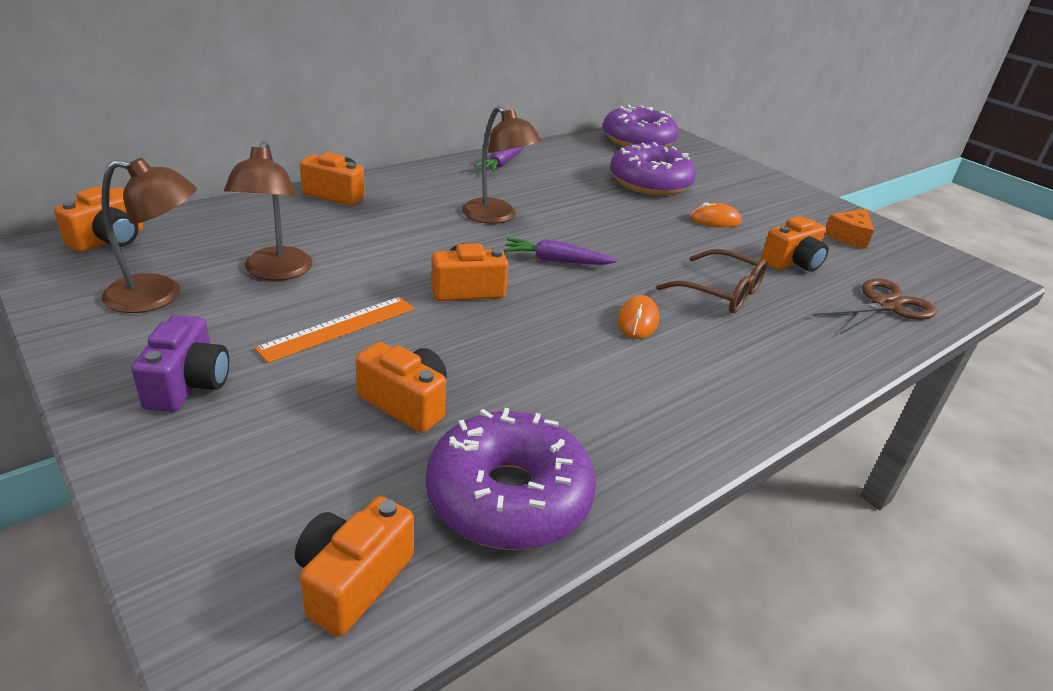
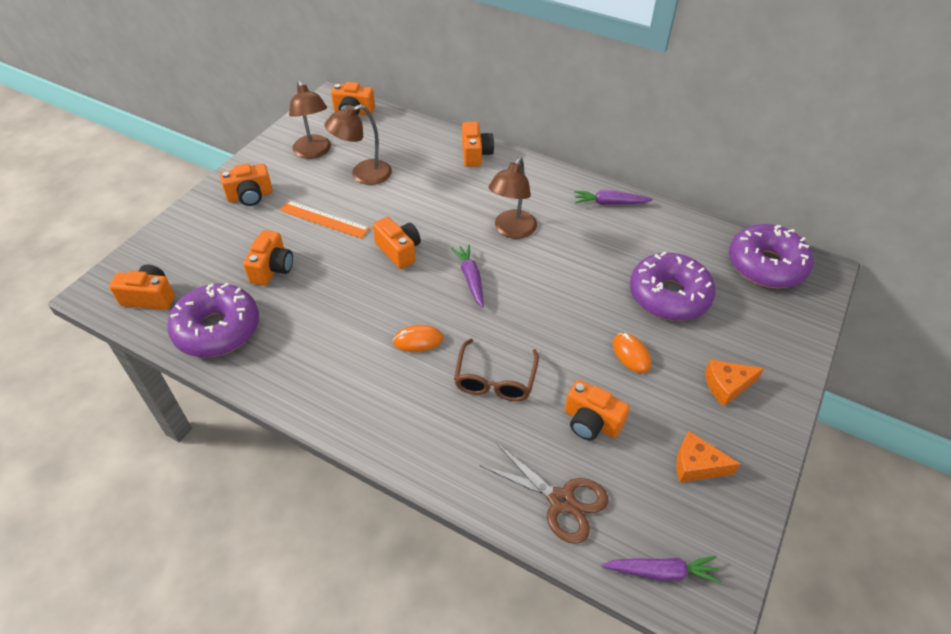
camera: 70 degrees right, 15 degrees up
purple camera [131,315,229,412] -> orange camera [220,163,273,206]
none -> purple carrot [601,556,722,583]
none -> orange cheese [705,359,764,406]

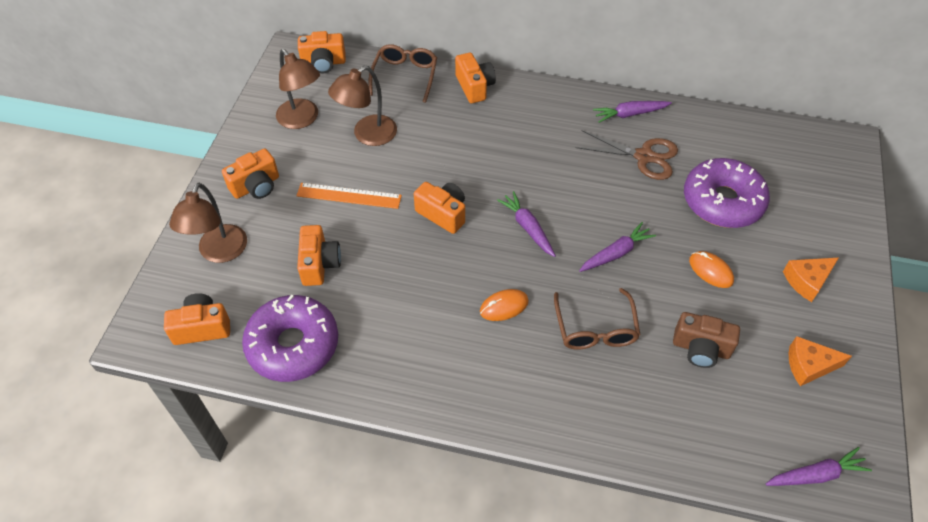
camera: 15 degrees left, 5 degrees up
brown scissors [480,443,608,544] -> brown scissors moved to [576,130,678,180]
brown lamp [488,158,537,239] -> brown lamp moved to [169,183,247,263]
orange camera [565,380,630,440] -> brown camera [673,312,740,368]
purple donut [729,224,814,288] -> none
none -> brown glasses [369,44,437,103]
none -> purple carrot [579,222,656,272]

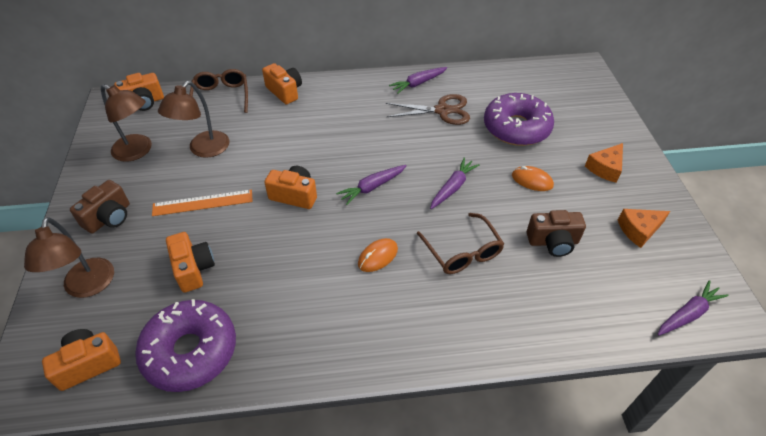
camera: 20 degrees left, 5 degrees down
orange camera [222,148,279,199] -> brown camera [70,180,130,234]
purple carrot [497,191,556,257] -> purple carrot turned 75 degrees counterclockwise [336,165,407,205]

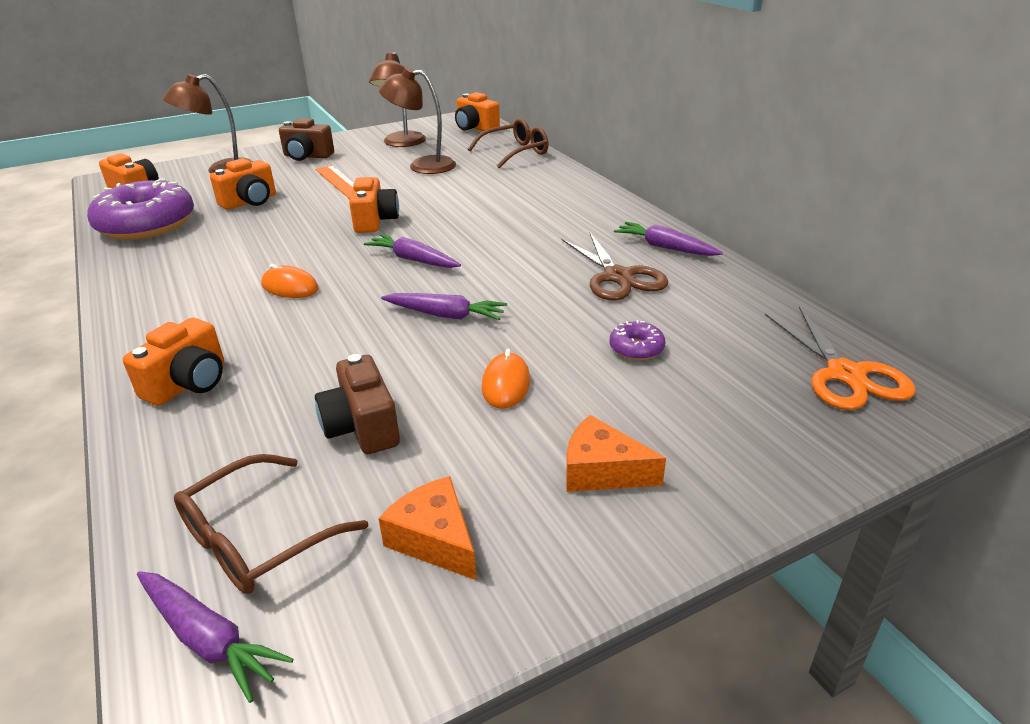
camera: 70 degrees right, 15 degrees down
orange camera [262,63,302,104] -> orange camera moved to [123,318,224,406]
brown glasses [417,213,504,274] -> brown glasses moved to [174,454,368,594]
purple donut [484,93,554,146] -> purple donut [609,320,665,360], size x0.42
none -> orange scissors [765,306,915,410]

